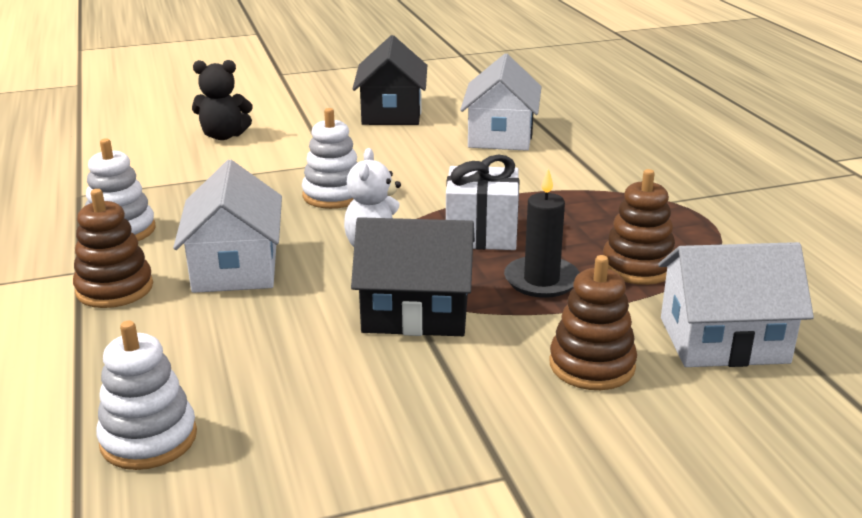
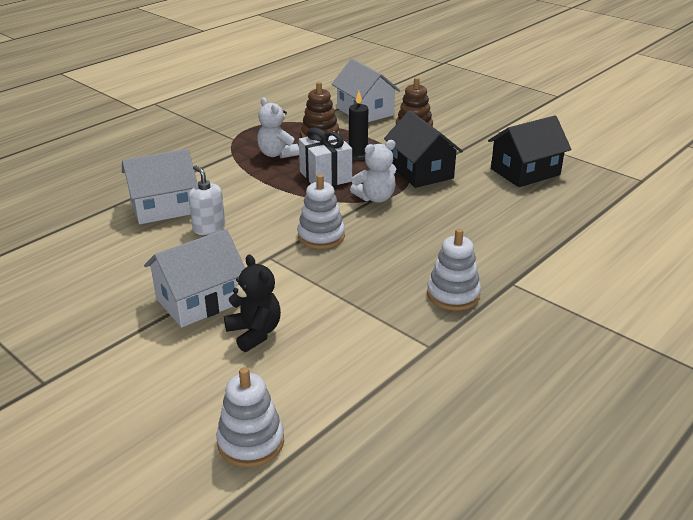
camera: 120 degrees left, 5 degrees up
brown stacking toy [73,189,153,308] -> none
white stacking toy [96,321,197,470] -> white stacking toy moved to [216,367,284,467]
white house [173,160,282,293] -> white house moved to [144,229,245,327]
black house [352,35,427,125] -> black house moved to [488,115,572,187]
none -> white soap dispenser [188,165,225,235]
none -> white teddy bear [257,97,299,158]

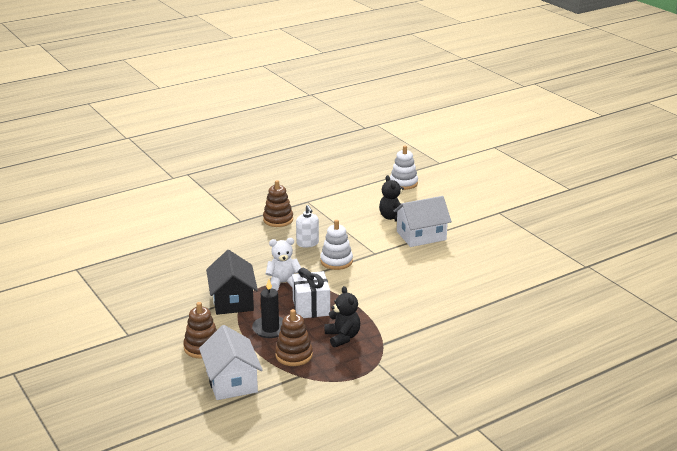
camera: 165 degrees left, 5 degrees down
white house [122,149,198,224] -> none
white soap dispenser [188,165,225,235] -> white soap dispenser moved to [296,205,319,248]
white teddy bear [257,97,299,158] -> black teddy bear [324,286,360,348]
white stacking toy [427,228,481,311] -> brown stacking toy [263,180,293,227]
black house [488,115,572,187] -> none

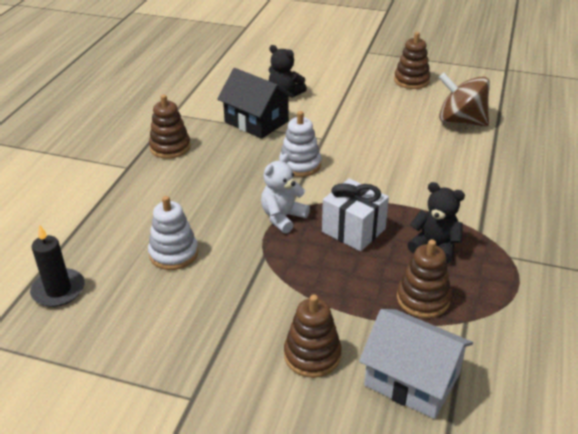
camera: 40 degrees left, 10 degrees up
black house [206,250,258,315] -> black house moved to [217,68,294,139]
black candle [252,279,283,338] -> black candle moved to [30,225,85,307]
white soap dispenser [296,205,319,248] -> none
white stacking toy [390,145,418,190] -> white stacking toy moved to [148,196,198,270]
white house [394,196,452,247] -> none
none -> brown stacking toy [394,32,430,89]
none -> brown spinning top [438,73,490,127]

